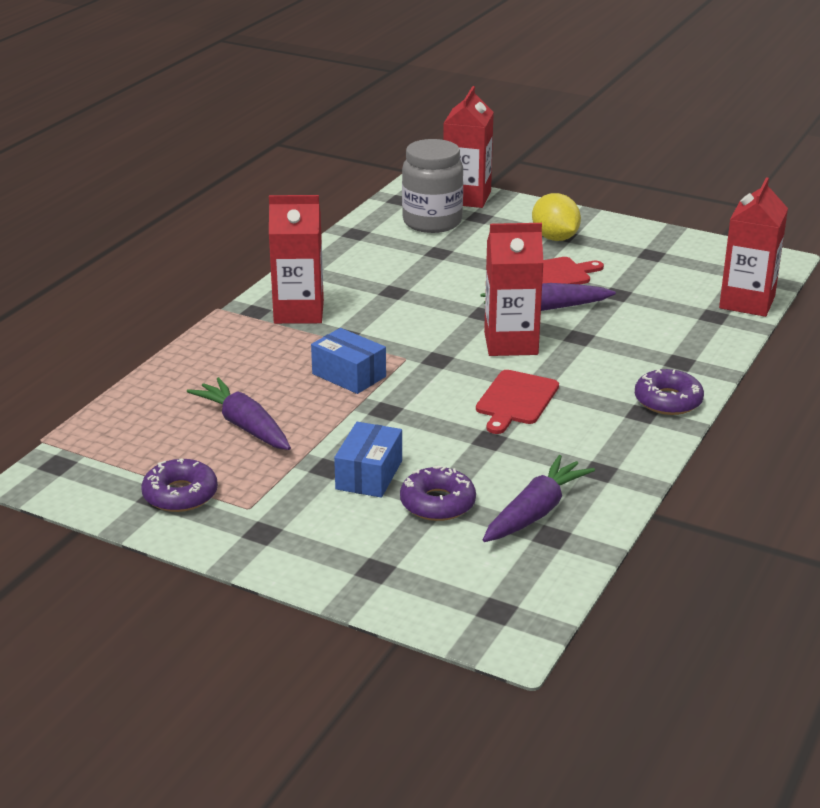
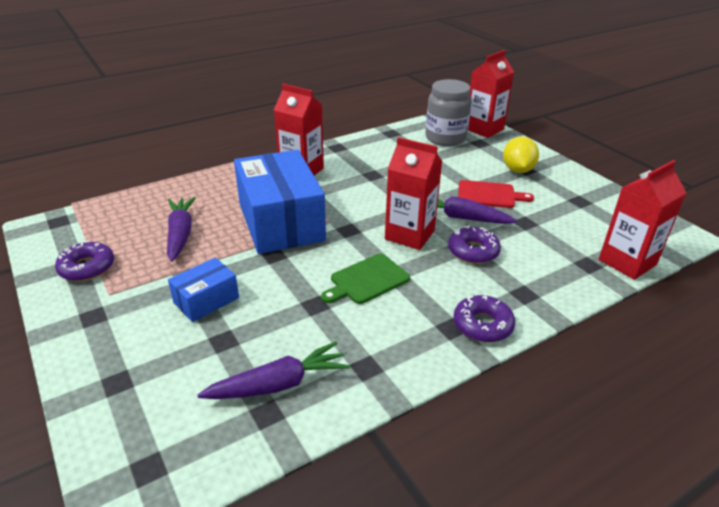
camera: 30 degrees right, 5 degrees up
blue box [311,328,386,394] -> blue box [234,150,326,254], size x2.09
purple donut [400,466,476,521] -> purple donut moved to [448,226,501,264]
red cutting board [476,370,559,434] -> green cutting board [321,254,410,304]

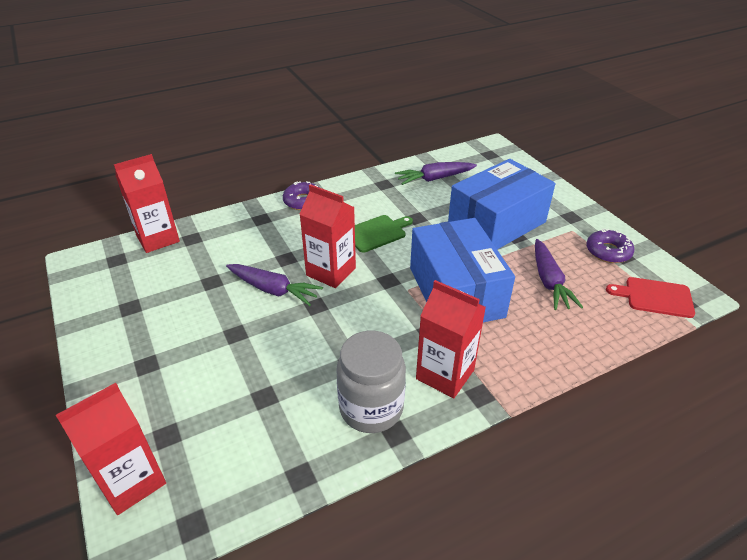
camera: 175 degrees left, 5 degrees up
blue box [168,258,239,322] -> blue box [448,159,555,249], size x2.09
grey jar [425,79,472,146] -> grey jar moved to [336,331,406,433]
purple donut [448,226,501,264] -> none
red cutting board [458,180,534,208] -> red cutting board moved to [606,277,695,318]
yellow lemon [503,136,539,173] -> none

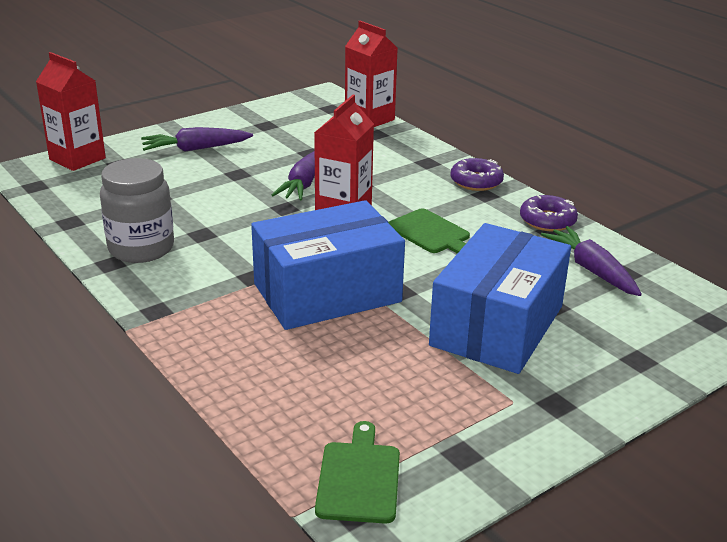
camera: 80 degrees right, 10 degrees down
red carton [416,280,486,398] -> none
blue box [448,159,555,249] -> blue box turned 75 degrees clockwise [429,223,571,374]
purple carrot [535,239,583,310] -> purple carrot moved to [141,127,253,152]
purple donut [586,229,634,263] -> purple donut moved to [520,195,578,232]
red cutting board [606,277,695,318] -> green cutting board [315,421,400,524]

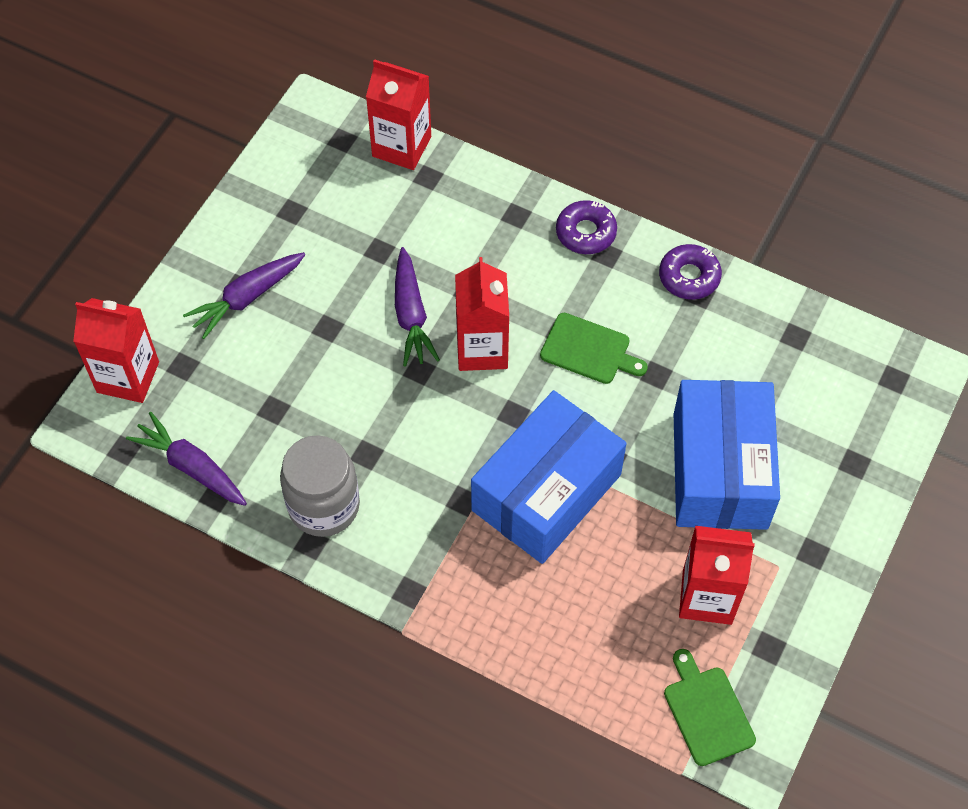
camera: 25 degrees left, 30 degrees up
purple carrot [541,226,642,296] -> purple carrot moved to [126,412,247,506]
none -> red carton [679,526,755,625]

